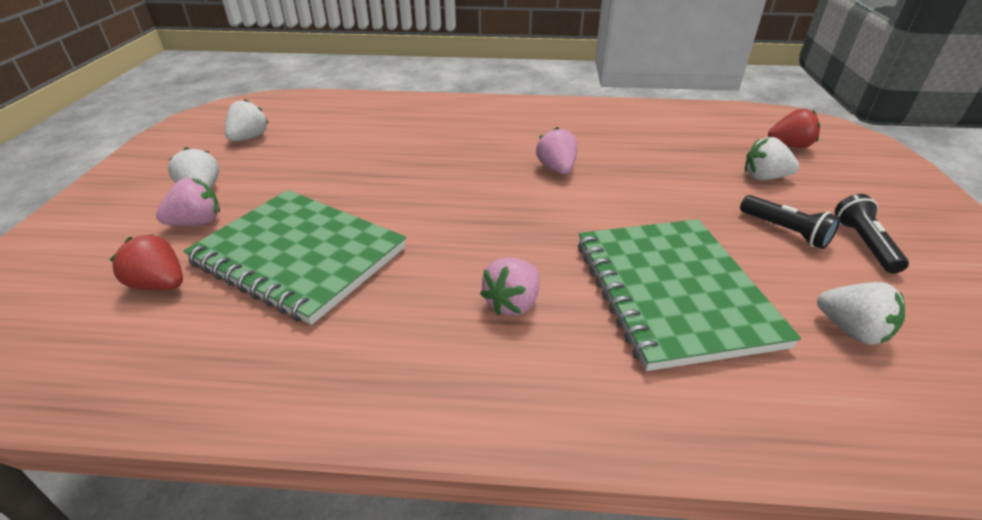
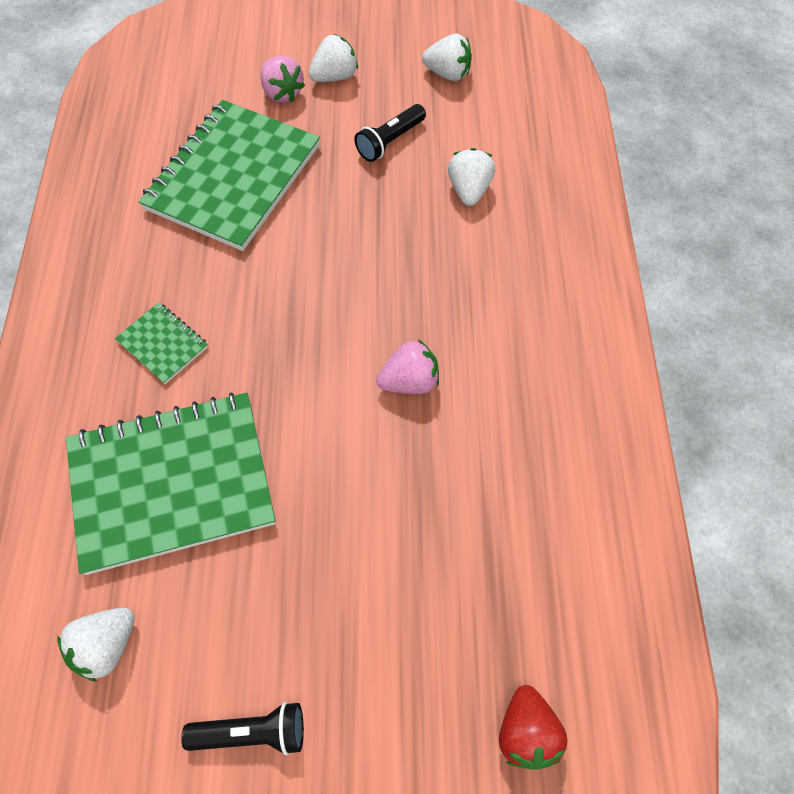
camera: 85 degrees right, 25 degrees up
red strawberry [110,234,183,290] -> none
pink strawberry [480,257,539,316] -> green notebook [115,302,208,384]
black flashlight [740,195,840,249] -> black flashlight moved to [355,104,426,162]
white strawberry [745,137,799,180] -> white strawberry moved to [448,148,495,206]

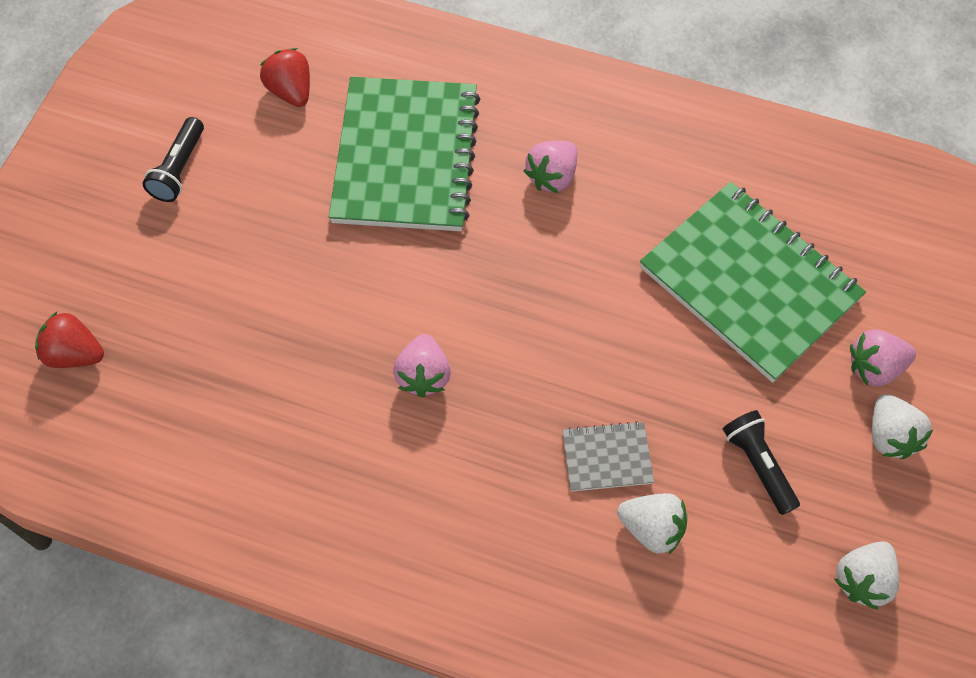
camera: 110 degrees right, 0 degrees up
white strawberry [57,608,135,682] -> red strawberry [260,48,310,107]
green notebook [115,302,208,384] -> pink strawberry [524,141,577,193]
none -> grey notebook [562,421,654,492]

